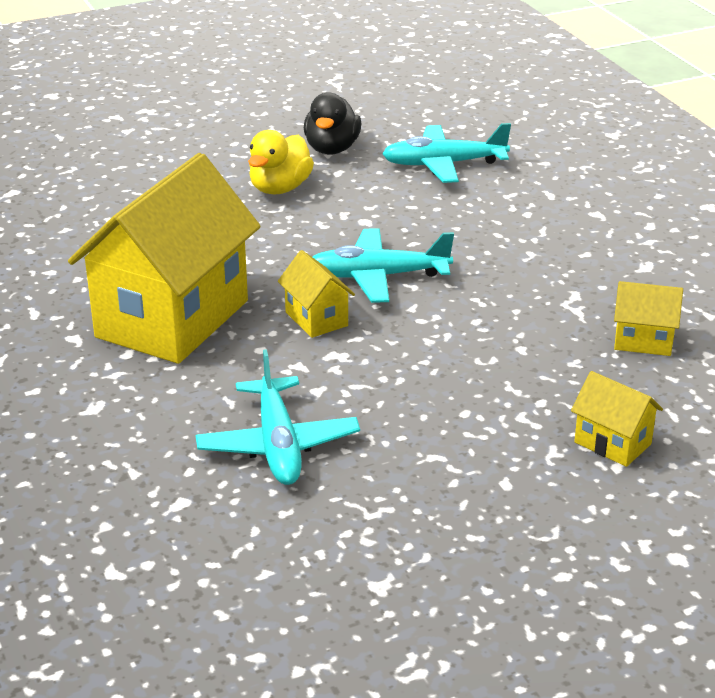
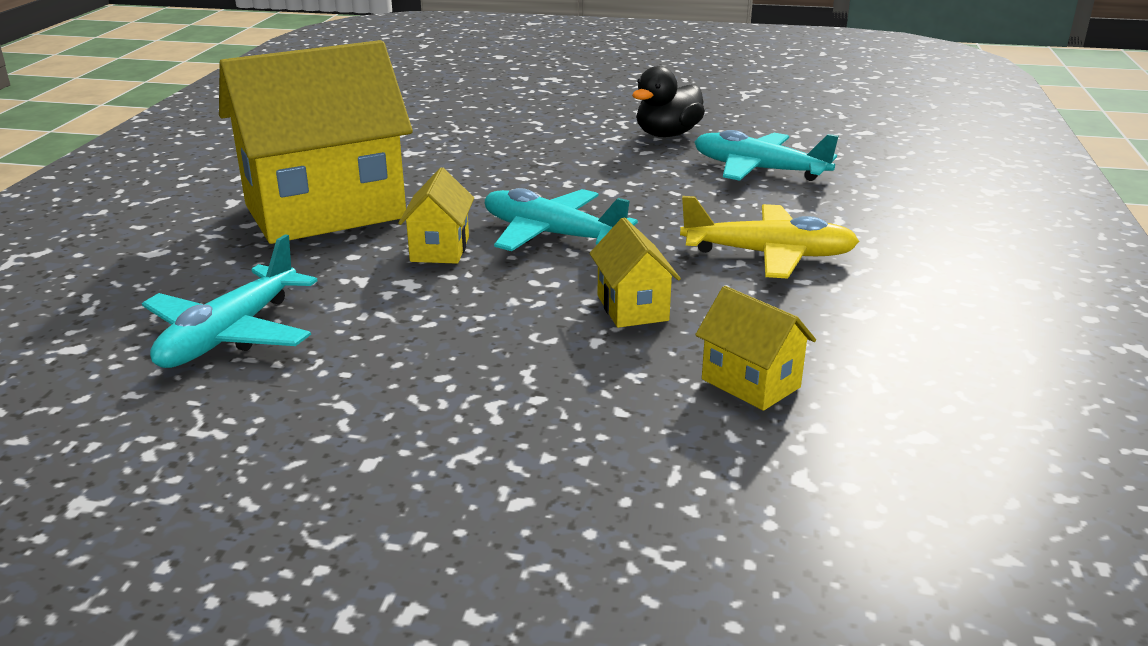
camera: 35 degrees right, 5 degrees down
yellow duck [248,130,314,195] -> none
yellow house [571,371,663,467] -> yellow house moved to [590,217,681,328]
none -> yellow plane [680,196,859,279]

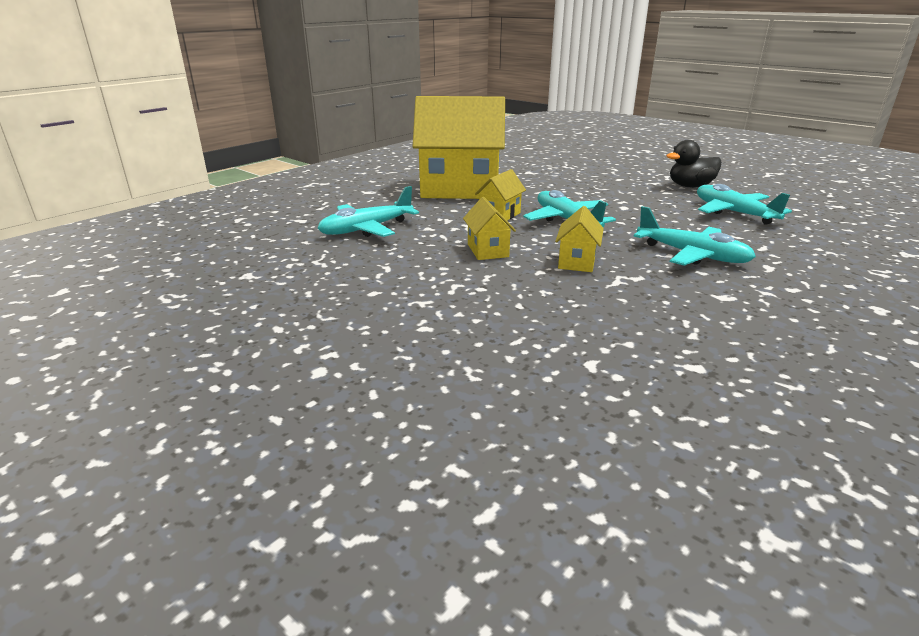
camera: 30 degrees right, 0 degrees up
yellow plane [680,196,859,279] -> turquoise plane [634,206,756,266]
yellow house [695,286,816,411] -> yellow house moved to [463,197,516,260]

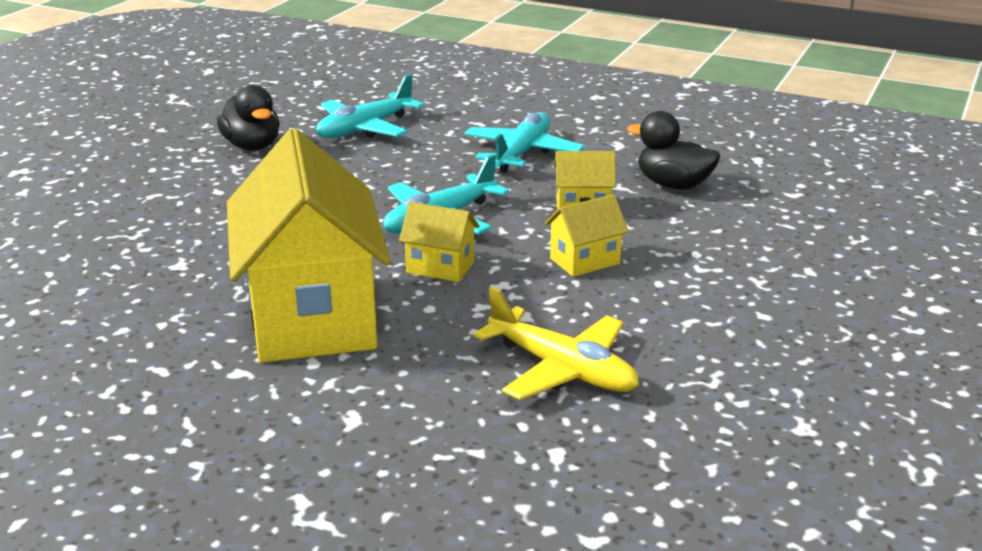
camera: 105 degrees left, 0 degrees up
turquoise plane [318,186,419,237] -> yellow plane [474,287,639,400]
none -> black duck [627,111,720,190]

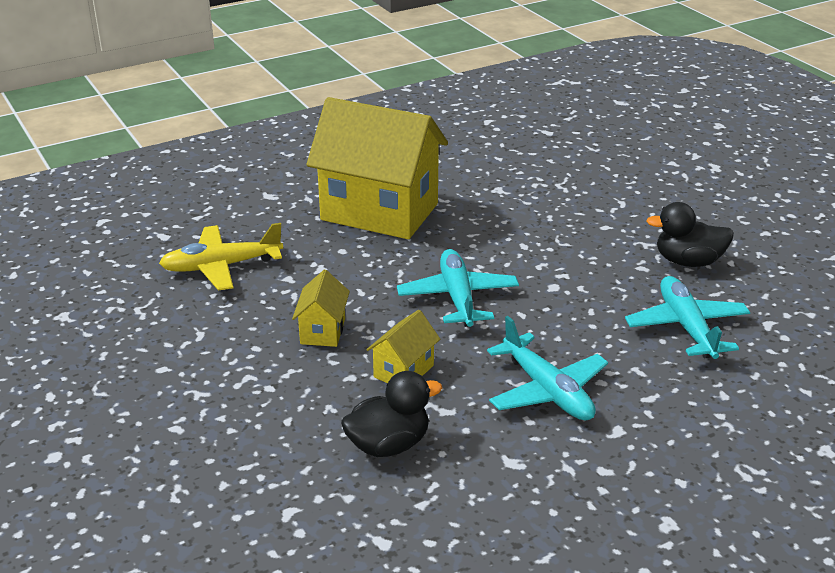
camera: 125 degrees right, 5 degrees up
yellow house [399,202,479,282] -> none

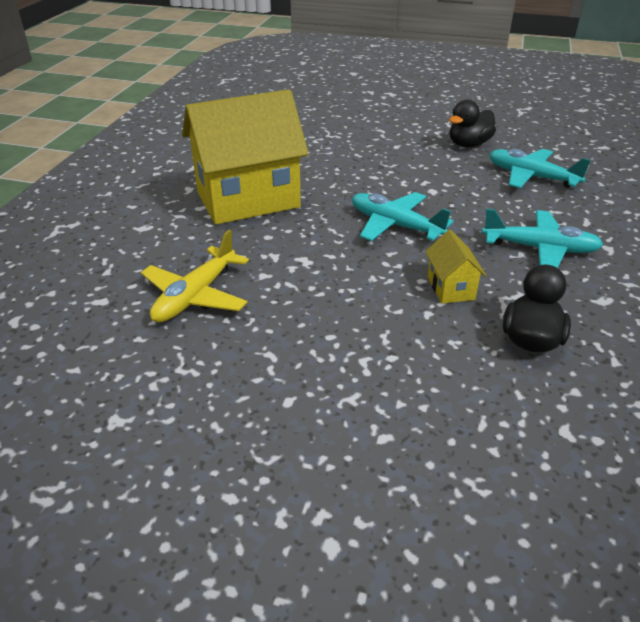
camera: 45 degrees left, 5 degrees up
yellow house [292,270,350,347] -> none

